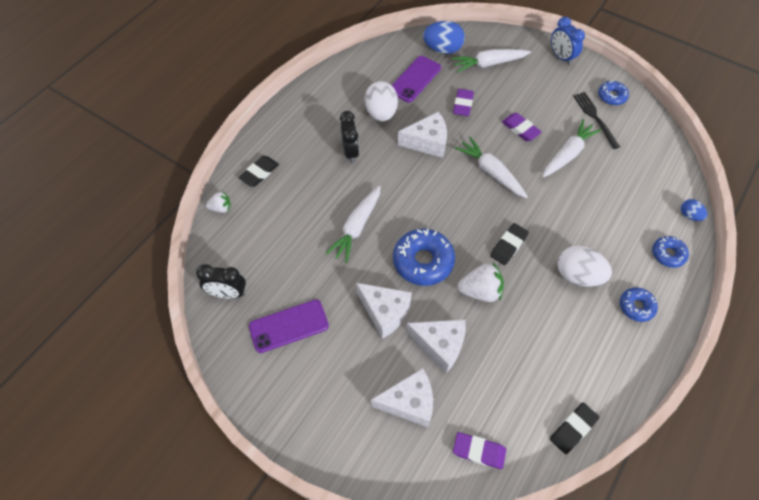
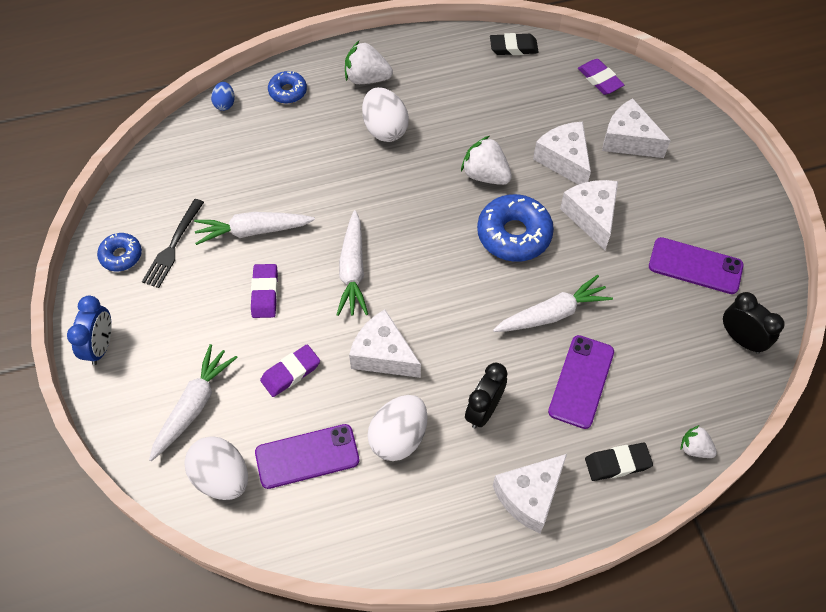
camera: 140 degrees left, 0 degrees up
blue egg [423,21,465,54] -> white egg [184,437,248,500]
white carrot [452,49,531,73] -> white carrot turned 90 degrees counterclockwise [149,344,238,461]
black eraser [490,223,529,265] -> none
blue donut [620,287,658,322] -> white strawberry [345,41,393,84]
none -> white cheese [493,454,567,533]
none -> purple phone [548,335,614,429]

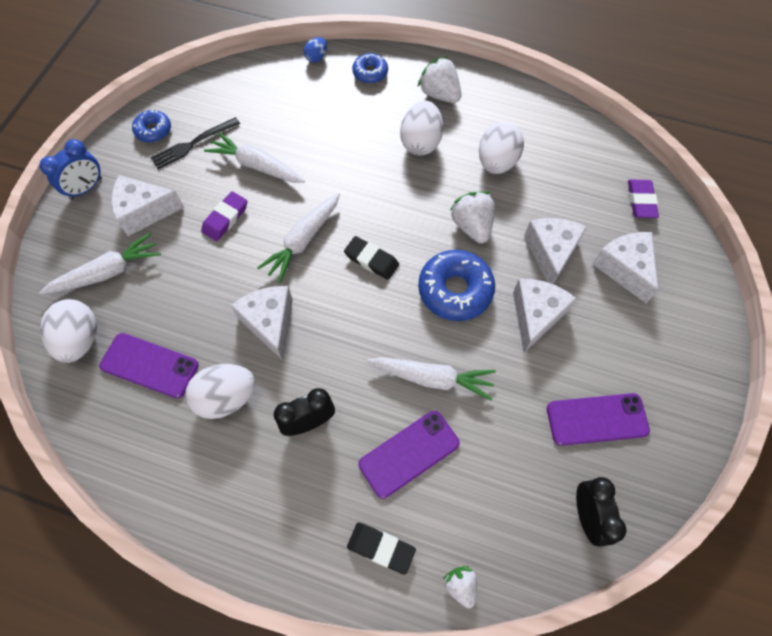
camera: 35 degrees right, 5 degrees up
purple eraser [260,344,320,397] -> none
black eraser [490,33,539,55] -> black eraser moved to [344,236,399,280]
white cheese [493,454,567,533] -> white cheese moved to [111,175,184,236]
purple phone [649,237,744,294] -> purple phone turned 60 degrees counterclockwise [547,393,650,446]
none -> white egg [479,122,524,174]

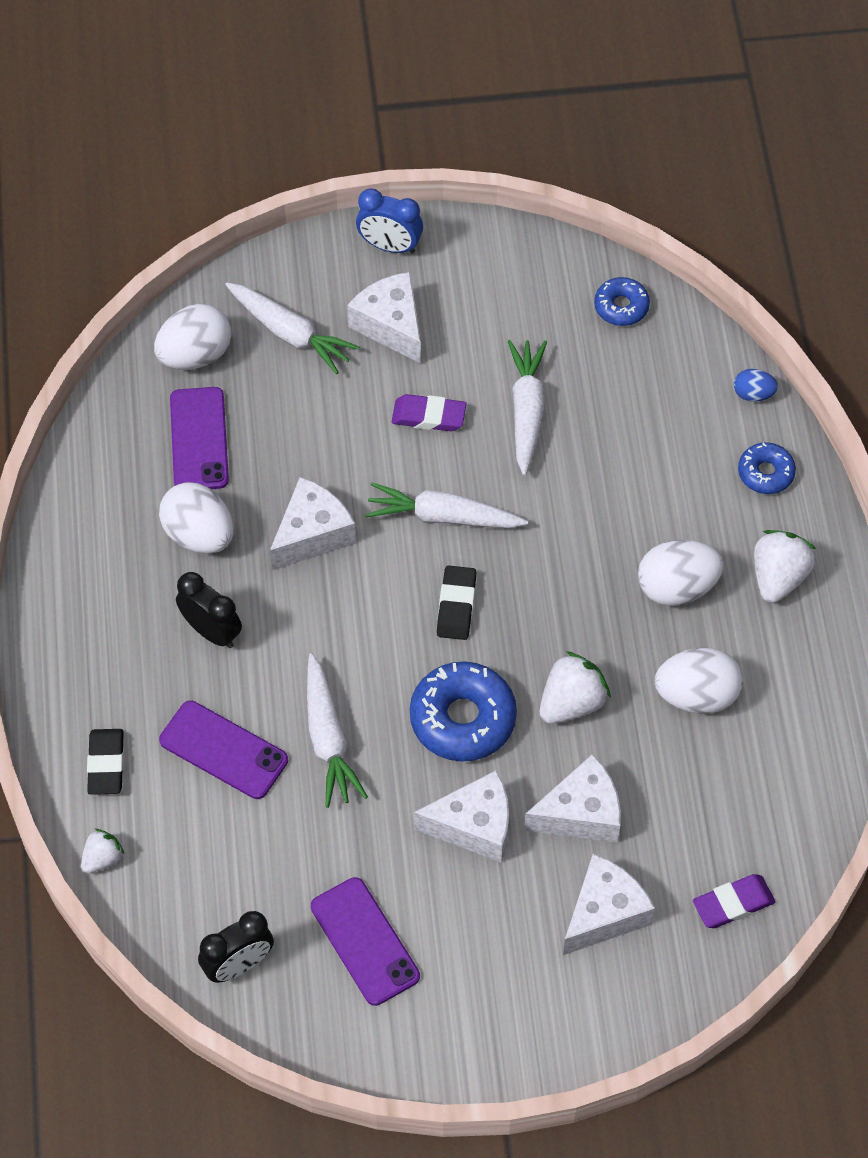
camera: 65 degrees right, 5 degrees down
blue donut [132,110,171,143] -> blue donut moved to [594,277,650,326]
black fork [150,117,240,169] -> none

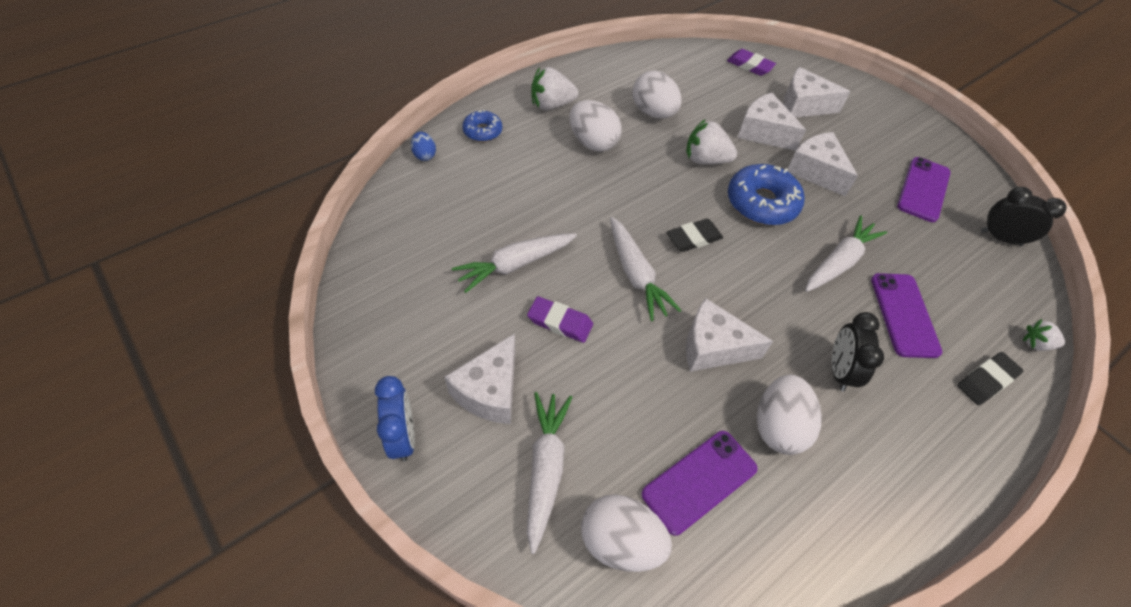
camera: 125 degrees left, 5 degrees down
purple eraser [392,394,467,431] -> purple eraser turned 45 degrees counterclockwise [527,296,593,343]
blue donut [594,277,650,326] -> none

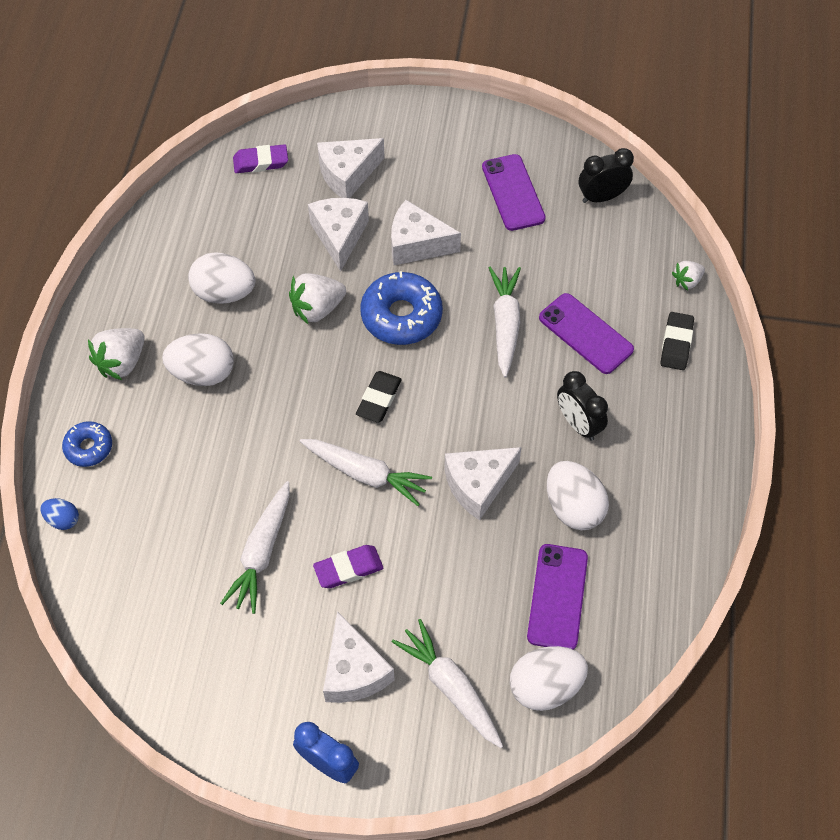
camera: 40 degrees left, 5 degrees up
white cheese [737,93,806,151] -> white cheese turned 90 degrees clockwise [308,198,369,272]

